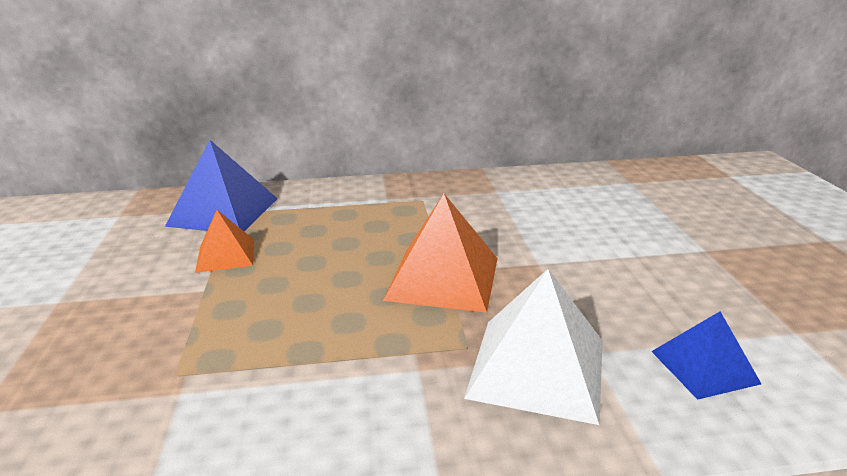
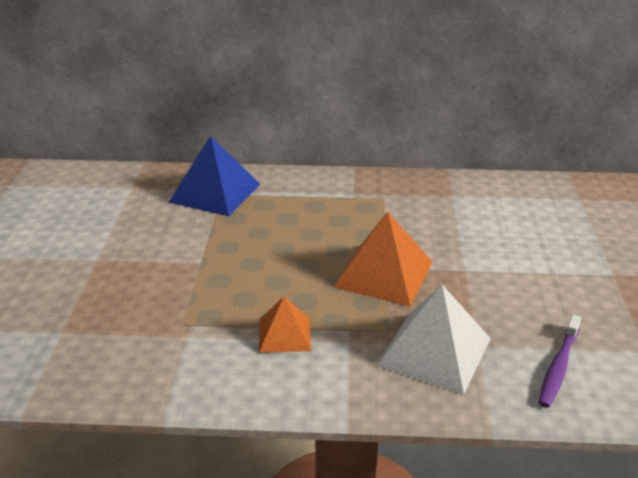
camera: 10 degrees right, 5 degrees up
orange pyramid [195,210,254,273] -> orange pyramid moved to [259,297,311,353]
blue pyramid [651,311,761,400] -> purple toothbrush [538,314,581,408]

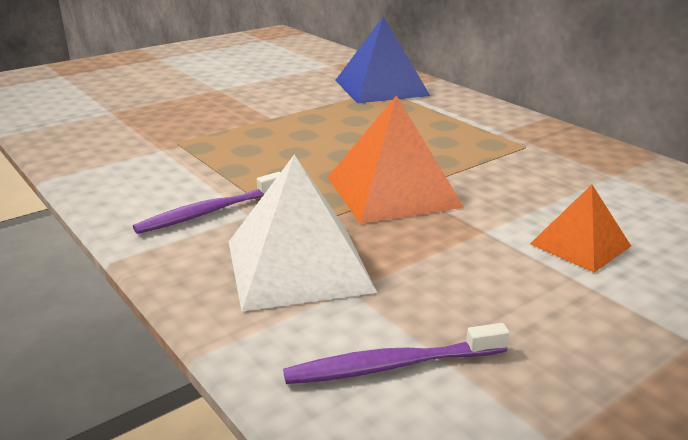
camera: 50 degrees right, 5 degrees down
orange pyramid [259,297,311,353] -> orange pyramid moved to [530,185,631,273]
none -> purple toothbrush [133,172,281,234]

